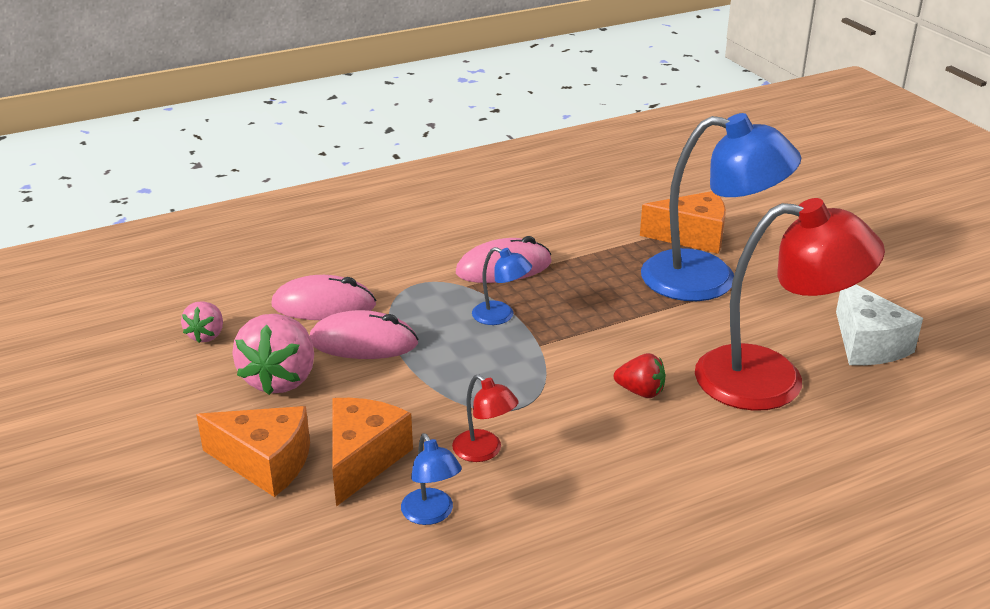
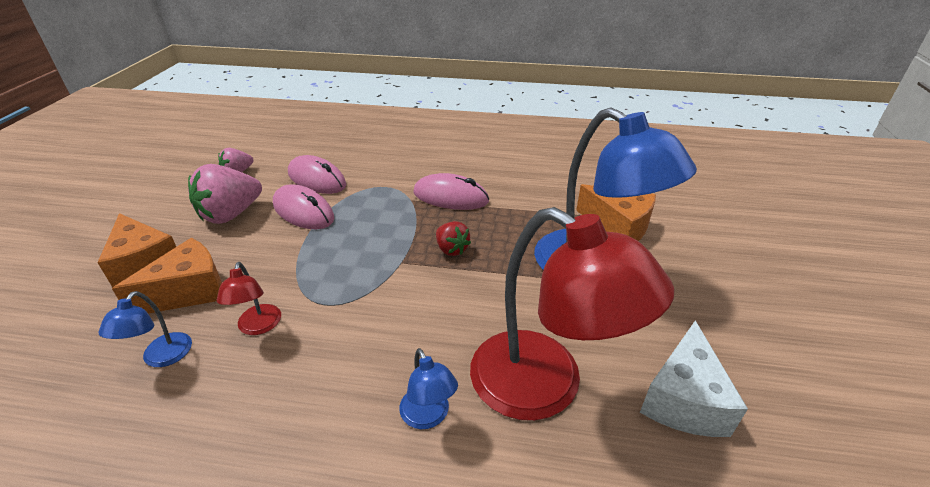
camera: 35 degrees right, 5 degrees up
blue lamp [472,247,532,325] -> blue lamp moved to [399,348,458,429]
red strawberry [614,353,666,398] -> red strawberry moved to [436,221,471,256]

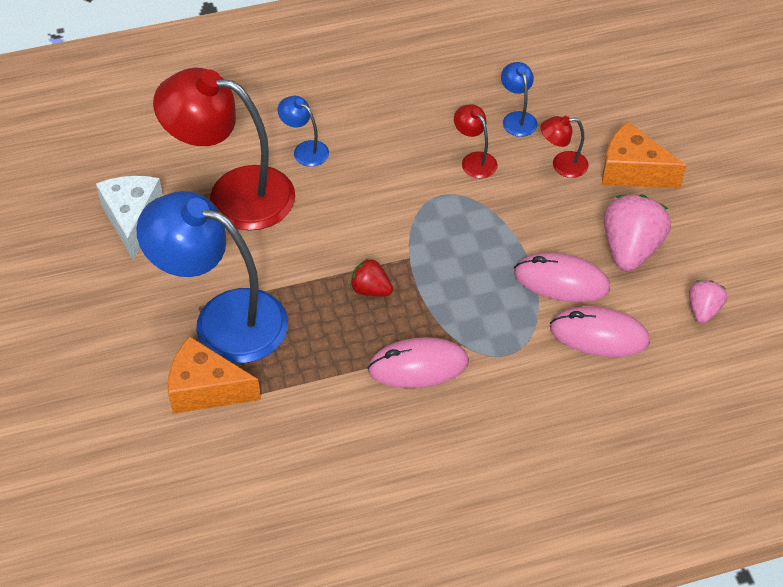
camera: 155 degrees right, 15 degrees up
orange cheese [112,238,222,314] -> red lamp [541,116,588,178]

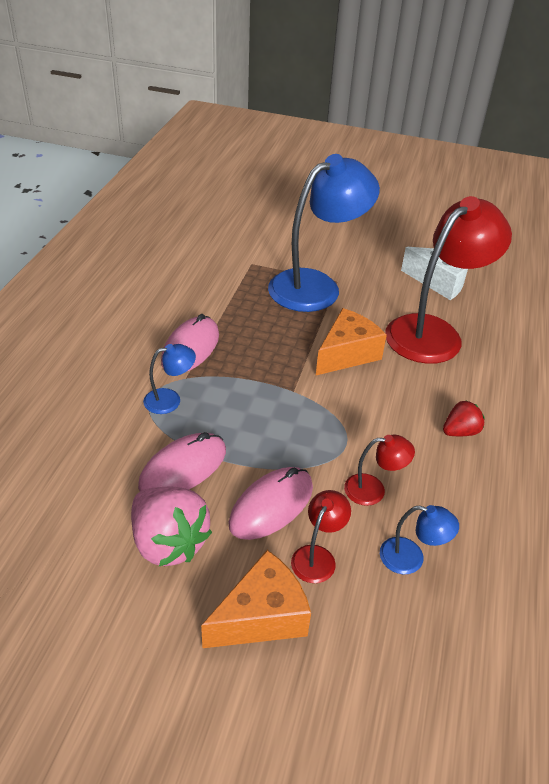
camera: 120 degrees right, 10 degrees down
orange cheese [168,336,261,414] -> orange cheese moved to [316,308,387,375]
blue lamp [278,96,329,167] -> blue lamp moved to [143,344,196,414]
red strawberry [350,259,393,296] -> red strawberry moved to [443,400,485,436]
pink mouse [550,306,650,357] -> pink mouse moved to [228,467,313,540]
pink strawberry [689,280,727,323] -> none

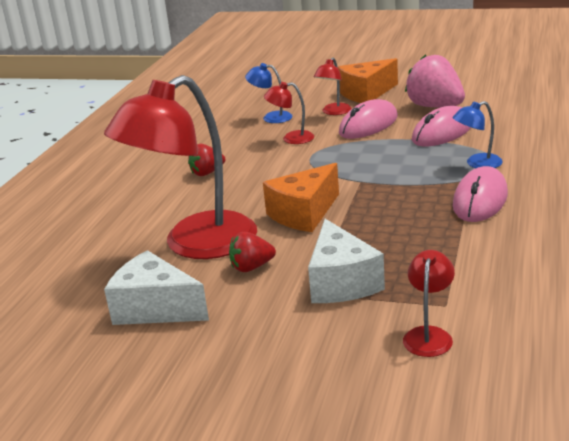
camera: 175 degrees left, 15 degrees down
blue lamp [268,154,380,312] -> white cheese [308,219,385,303]
none -> red strawberry [229,232,276,272]
none -> red lamp [403,250,455,357]

